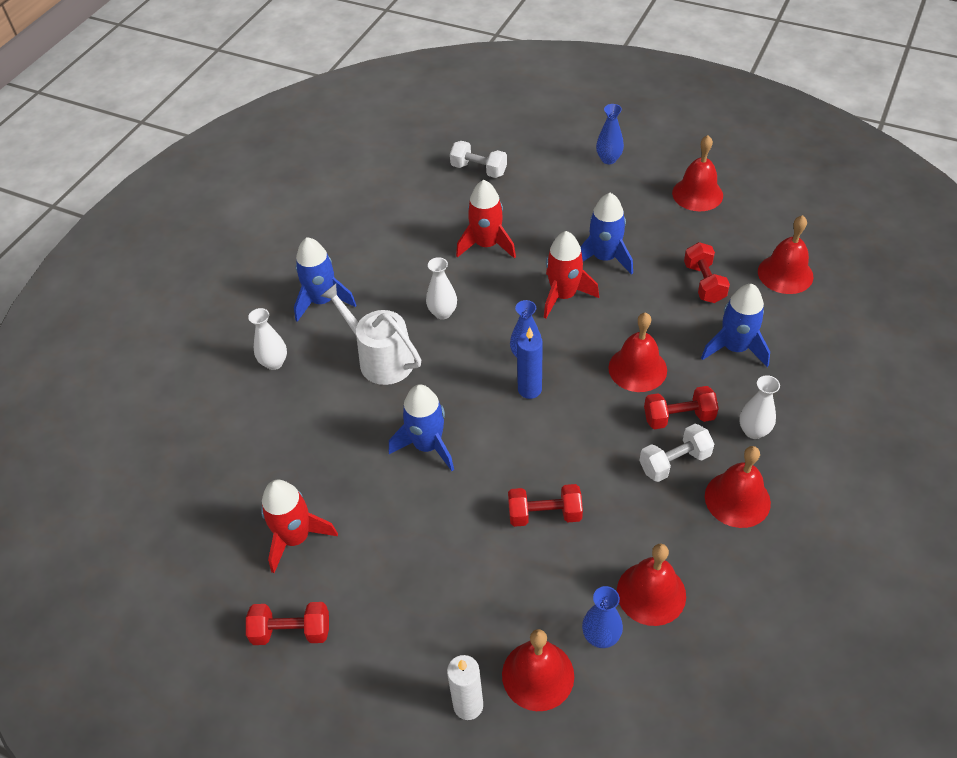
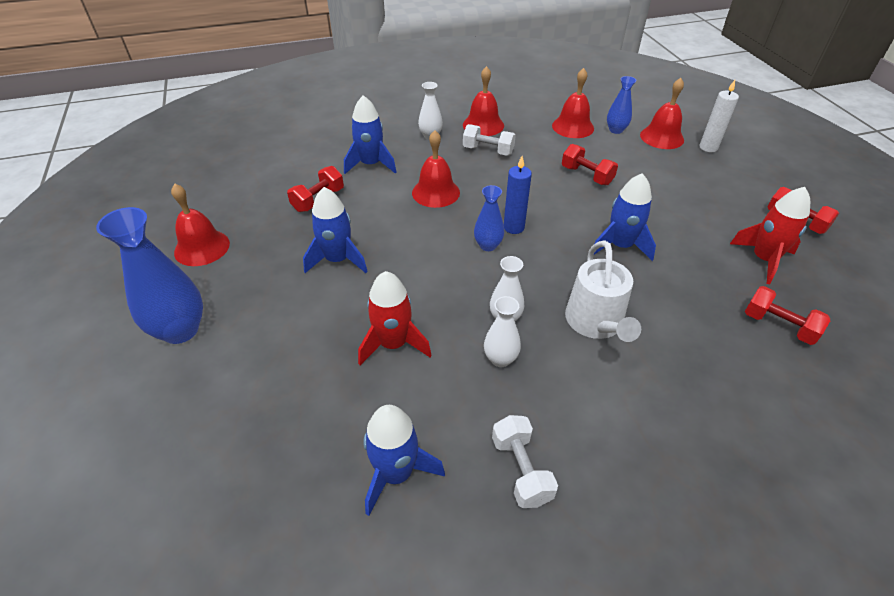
camera: 135 degrees left, 5 degrees down
white vase [248,308,287,370] -> white vase moved to [484,296,521,367]
blue rocket [294,237,356,322] -> blue rocket moved to [364,405,445,516]
white dumbbell [450,141,507,178] -> white dumbbell moved to [492,415,558,508]
red rocket [544,231,599,319] -> none
blue vase [596,104,624,164] -> blue vase [96,207,203,344], size x1.81
red dumbbell [644,386,719,429] -> red dumbbell moved to [745,286,830,345]
red bell [758,215,814,294] -> none

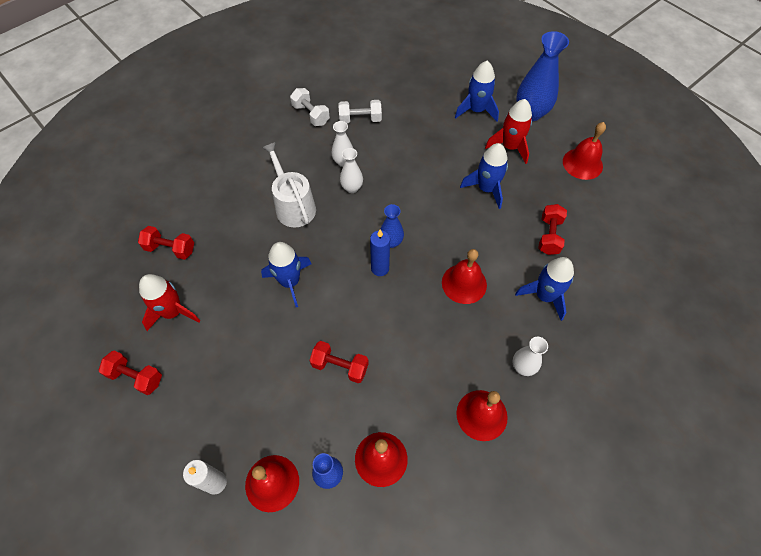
camera: 155 degrees right, 15 degrees up
red rocket [358,271,431,365] -> red rocket moved to [485,99,532,164]
blue rocket [364,405,445,516] -> blue rocket moved to [455,61,499,121]
white dumbbell [463,124,516,156] -> white dumbbell moved to [338,100,382,123]

